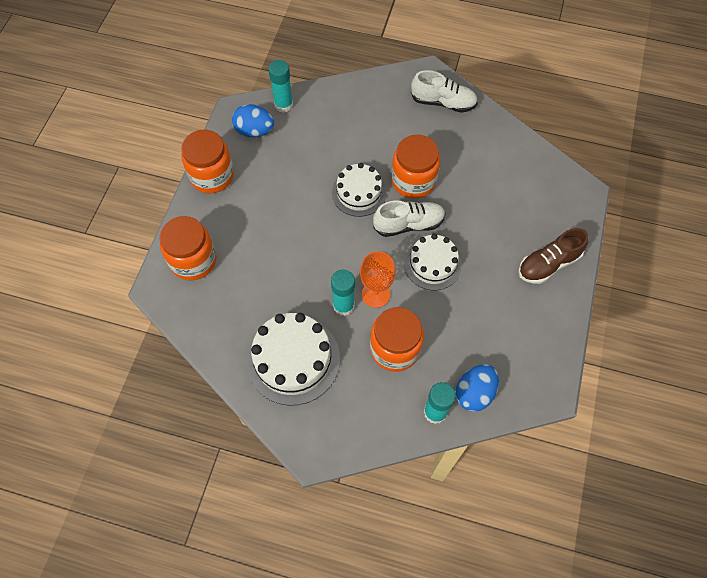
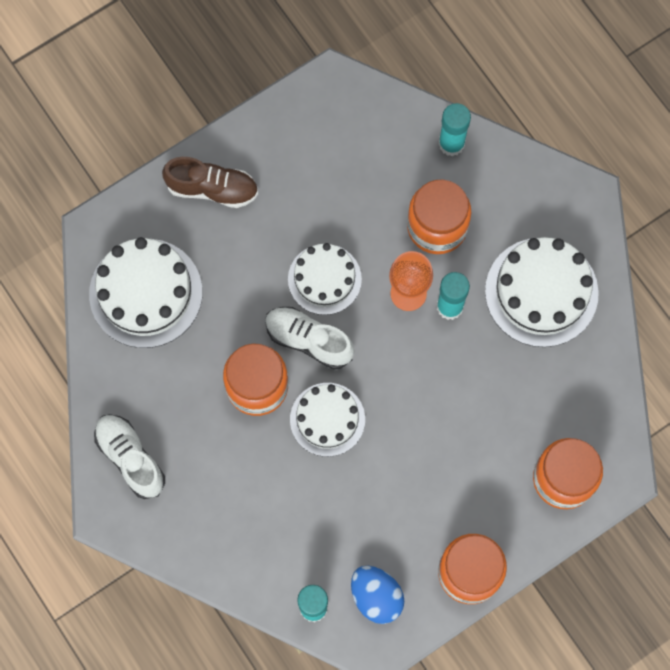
camera: 140 degrees left, 10 degrees up
blue egg [456,364,499,412] -> none
none -> white cake [89,237,202,348]

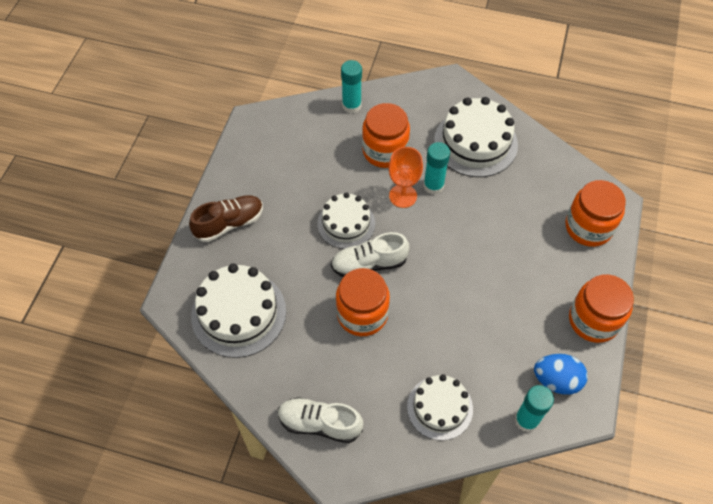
camera: 40 degrees left, 15 degrees down
white cake [290,383,365,457] -> white cake moved to [407,374,473,441]

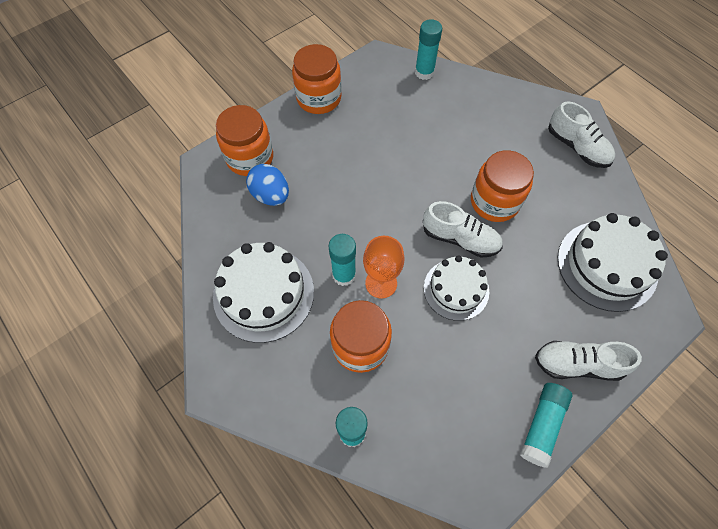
camera: 145 degrees left, 5 degrees up
brown shoe [189,196,263,242] -> white shoe [535,341,642,381]
white cake [407,374,473,441] -> none
blue egg [534,354,588,395] -> blue egg moved to [246,164,289,206]
none -> turquoise glue stick [520,383,572,468]

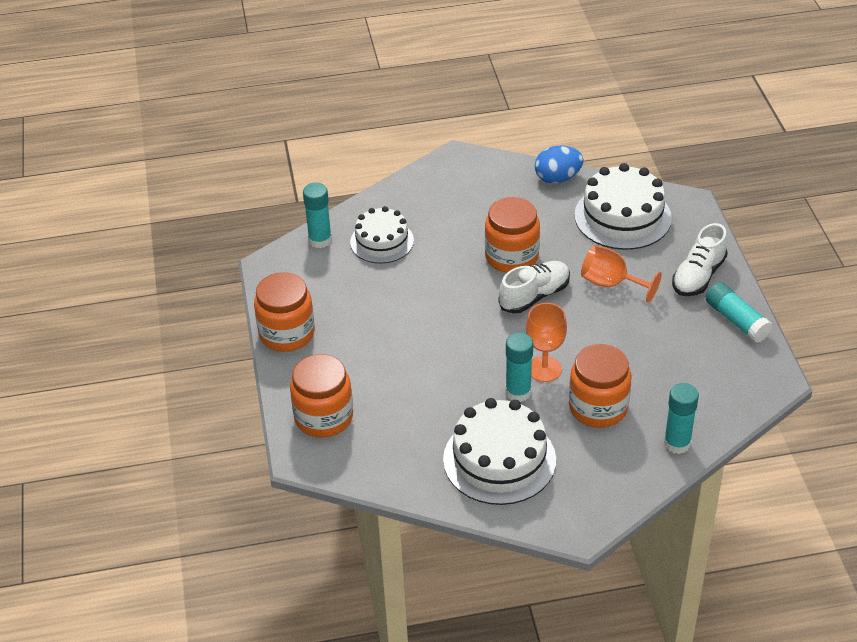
camera: 60 degrees left, 20 degrees down
blue egg [246,164,289,206] -> blue egg moved to [535,146,584,183]
white cake [424,255,489,321] -> white cake moved to [350,206,414,264]
white shoe [548,102,615,168] -> none
none -> orange goblet [581,245,662,303]

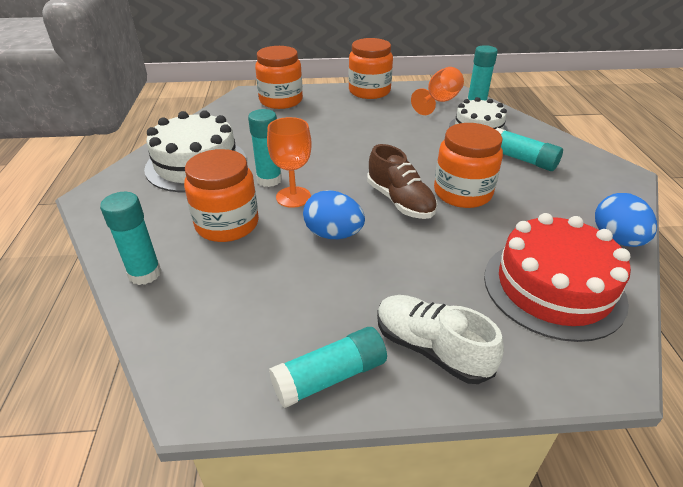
camera: 95 degrees right, 5 degrees down
white shoe [498,261,570,314] -> brown shoe [367,144,437,219]
white cake [574,163,672,250] -> red cake [484,213,631,342]
orange goblet [581,245,662,303] -> orange goblet moved to [411,67,464,115]
none -> blue egg [303,190,365,239]
none -> turquoise glue stick [495,128,563,171]

